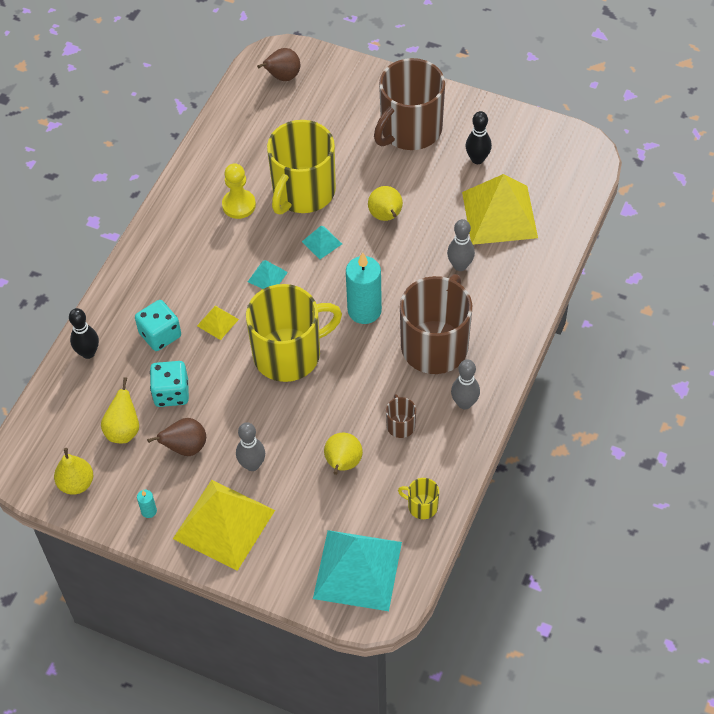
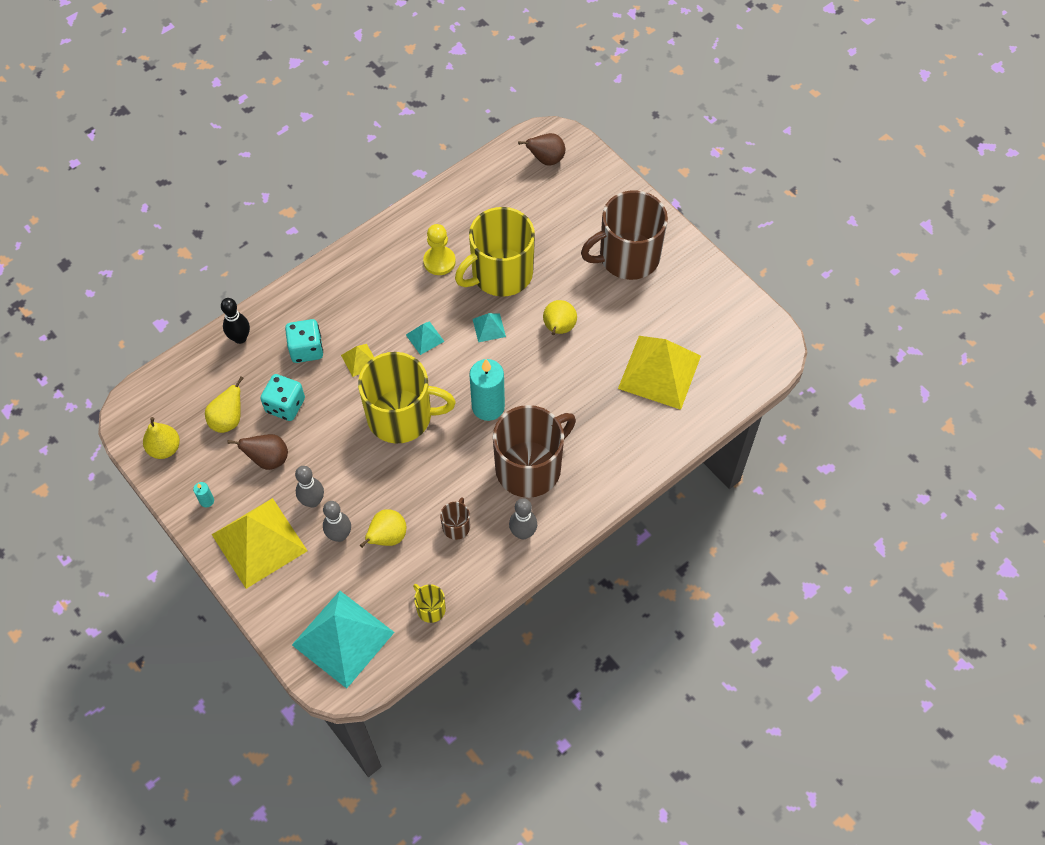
camera: 25 degrees right, 5 degrees up
grey bowling pin [447,219,475,271] -> grey bowling pin moved to [323,501,351,542]
black bowling pin [465,111,492,164] -> none

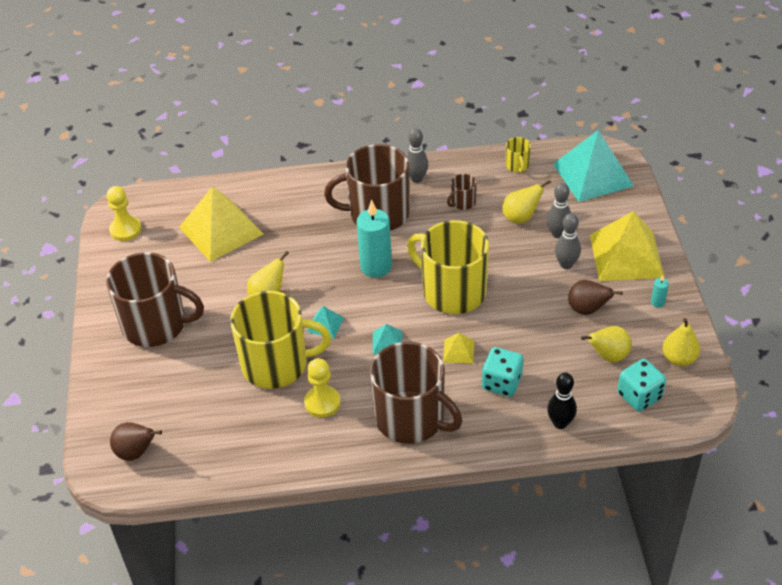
camera: 145 degrees left, 15 degrees down
turquoise dice [260,374,305,421] -> turquoise dice moved to [617,359,666,412]
none -> yellow pawn [107,186,142,241]
none -> brown mug [370,342,463,444]

